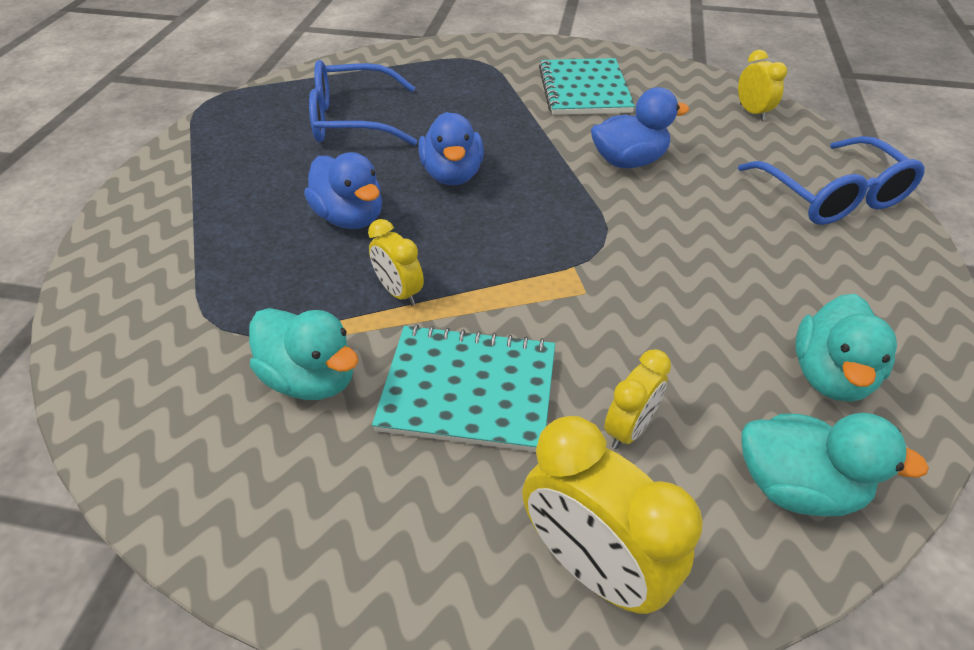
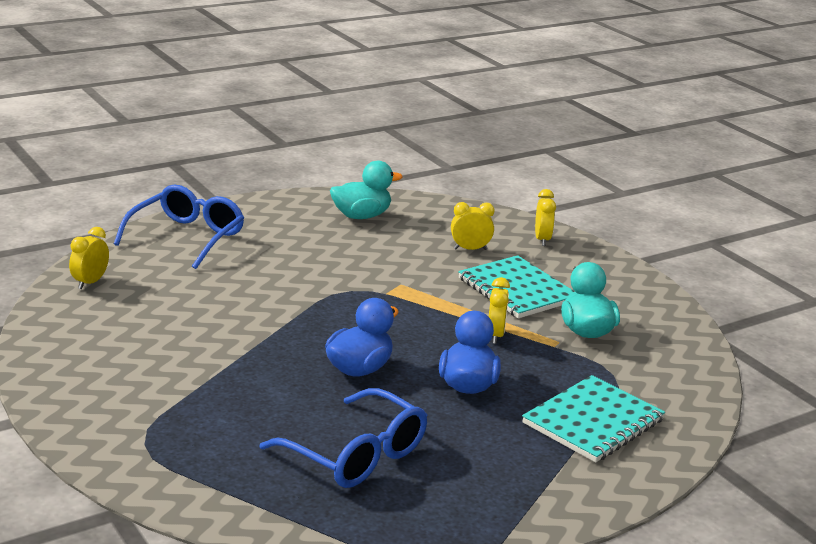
camera: 135 degrees left, 20 degrees down
yellow clock [522,416,703,614] -> yellow clock [535,189,556,246], size x0.57
turquoise notebook [539,58,635,115] -> turquoise notebook moved to [522,375,665,462]
blue duck [591,87,689,168] -> none
turquoise duck [741,413,929,516] -> none

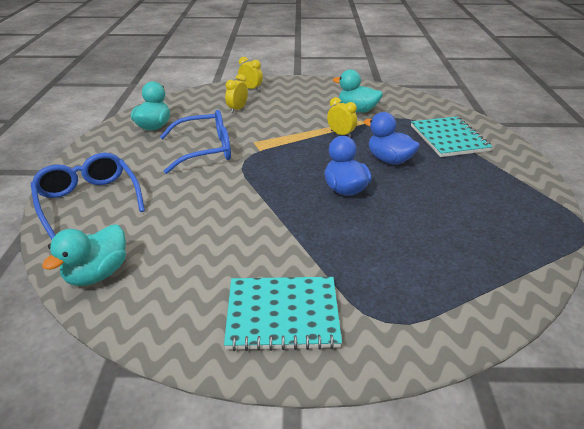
camera: 55 degrees left, 10 degrees up
yellow clock [69,227,109,289] -> turquoise duck [42,225,126,286]
blue glasses [260,388,427,488] -> blue glasses moved to [160,110,231,174]
turquoise notebook [458,255,575,318] -> turquoise notebook moved to [224,277,342,351]

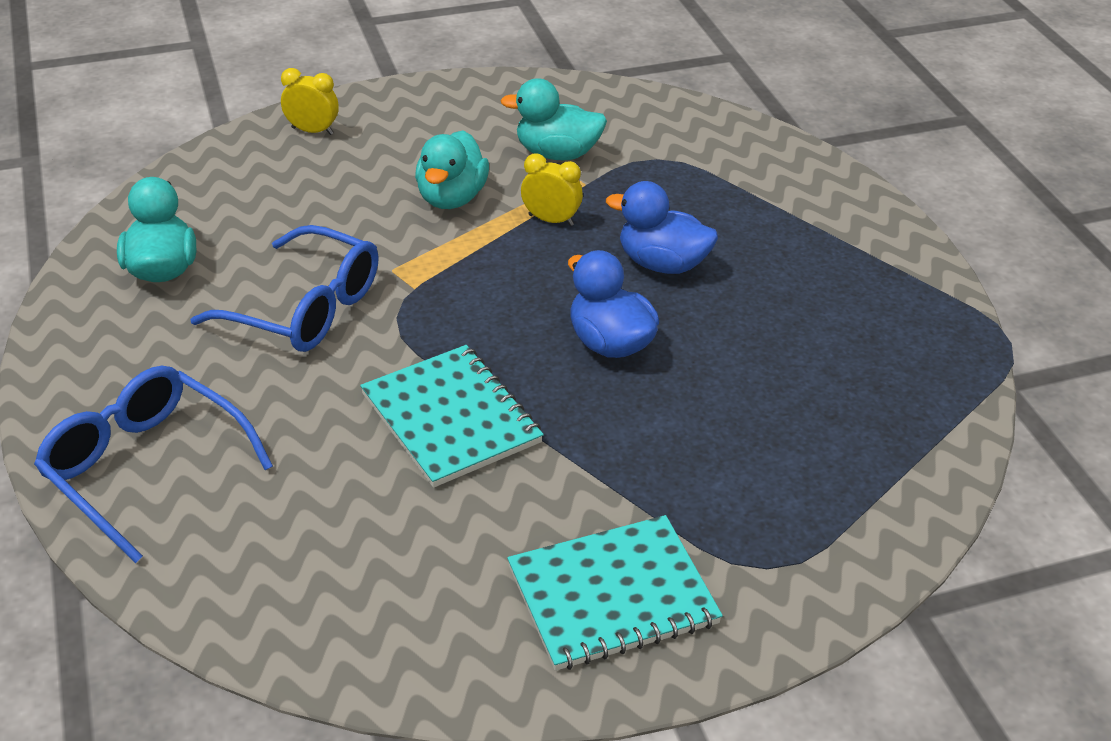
camera: 20 degrees left, 5 degrees up
turquoise duck [42,225,126,286] -> turquoise duck moved to [415,131,489,209]
blue glasses [160,110,231,174] -> blue glasses turned 60 degrees clockwise [190,225,379,352]
yellow clock [225,74,248,113] -> none
turquoise notebook [411,116,493,157] -> turquoise notebook moved to [360,345,544,488]

